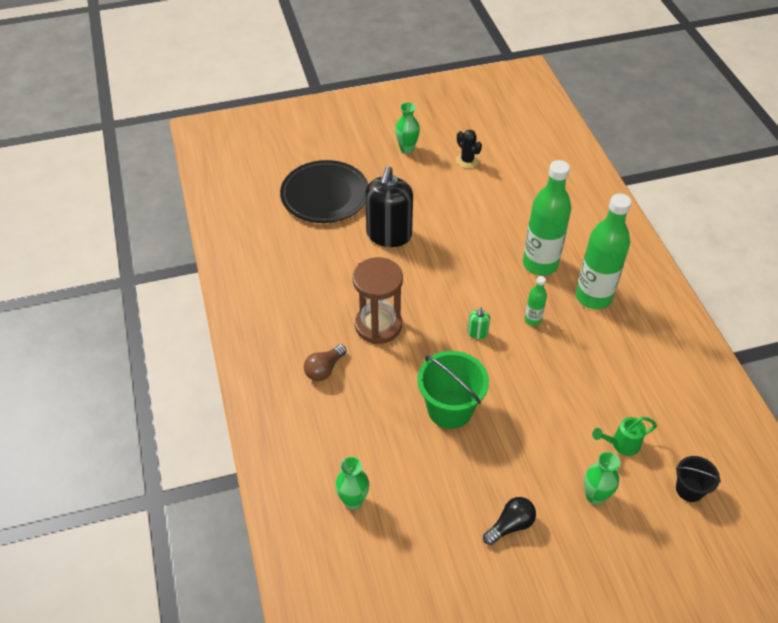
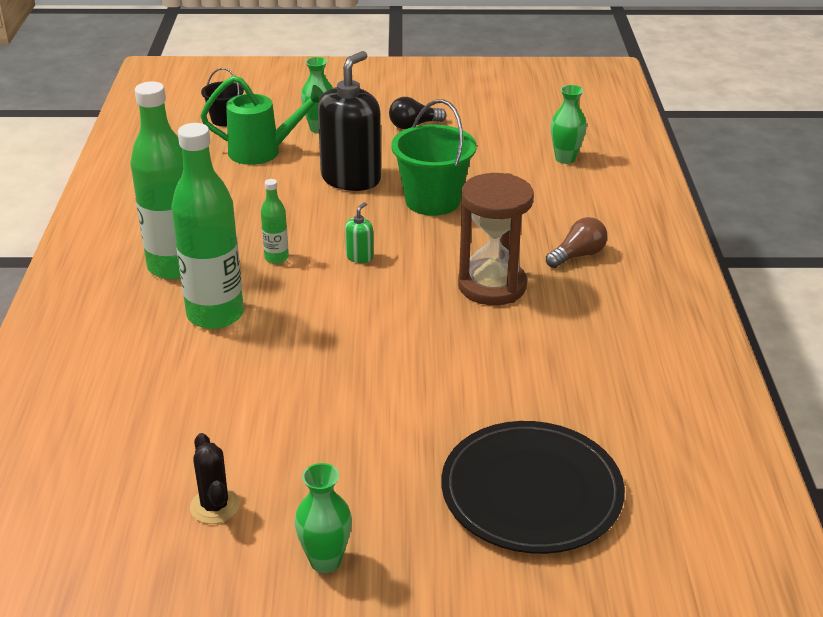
camera: 165 degrees left, 15 degrees down
black soap dispenser [365,166,413,247] -> black soap dispenser moved to [318,51,381,191]
green watering can [592,417,657,456] -> green watering can [201,76,324,165], size x1.63

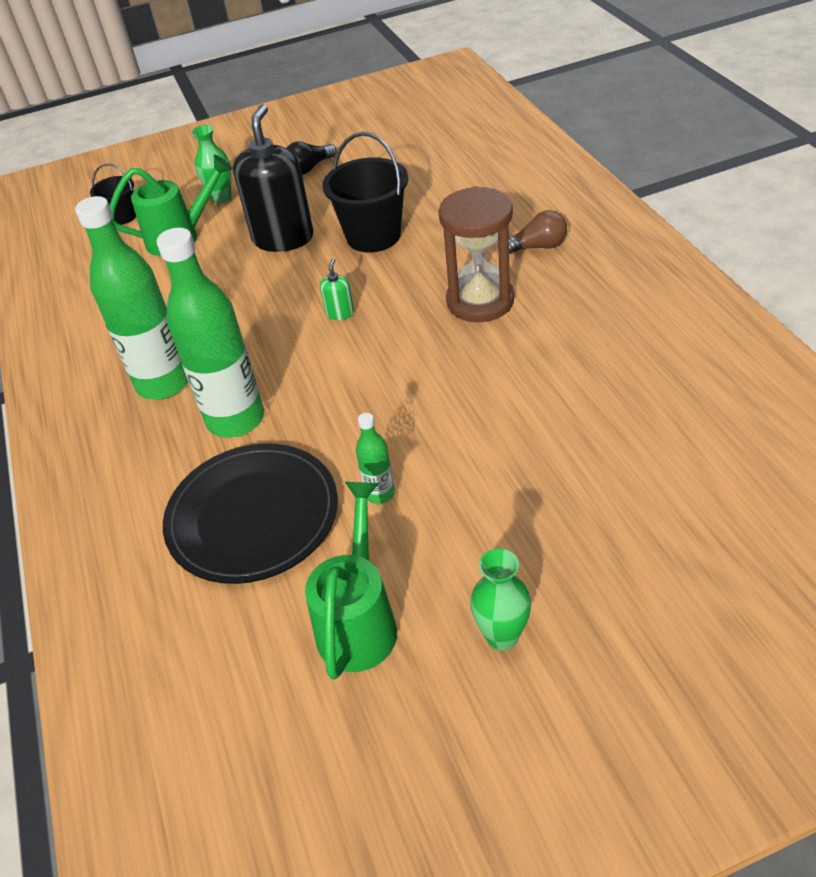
camera: 15 degrees left, 10 degrees up
black cactus [190,433,240,524] -> green watering can [305,482,397,679]
green bottle [261,179,289,264] -> green bottle moved to [356,413,395,504]
green bucket [391,99,477,216] -> black bucket [323,132,408,253]
black plate [441,421,625,554] -> black plate moved to [163,443,338,584]
brown light bulb [546,217,608,268] -> brown light bulb turned 45 degrees clockwise [509,210,567,254]
green vase [551,85,587,164] -> none

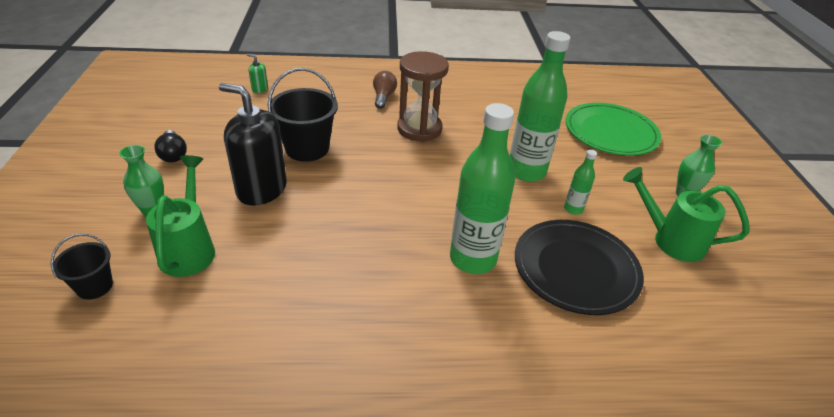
camera: 80 degrees left, 5 degrees down
green bottle [75,196,188,400] -> green bottle moved to [510,31,570,182]
green soap dispenser [320,258,354,320] -> green soap dispenser moved to [247,54,268,93]
none -> green plate [565,103,661,156]

